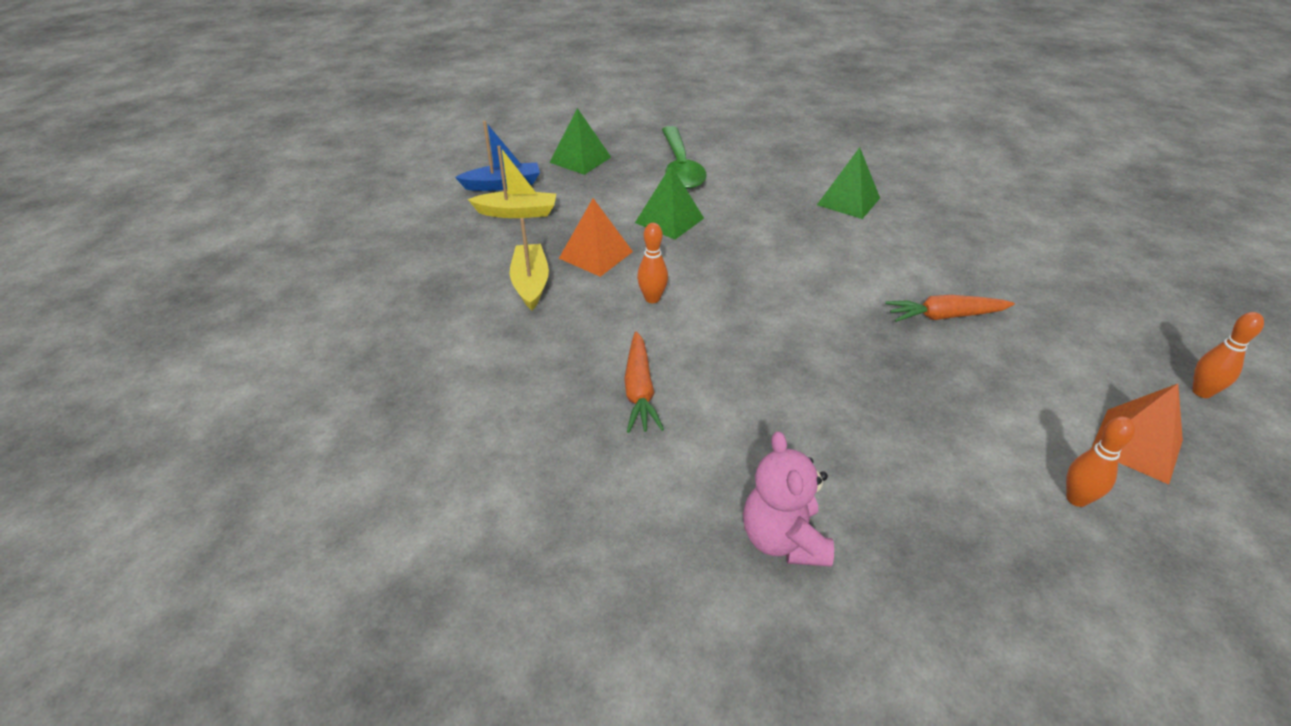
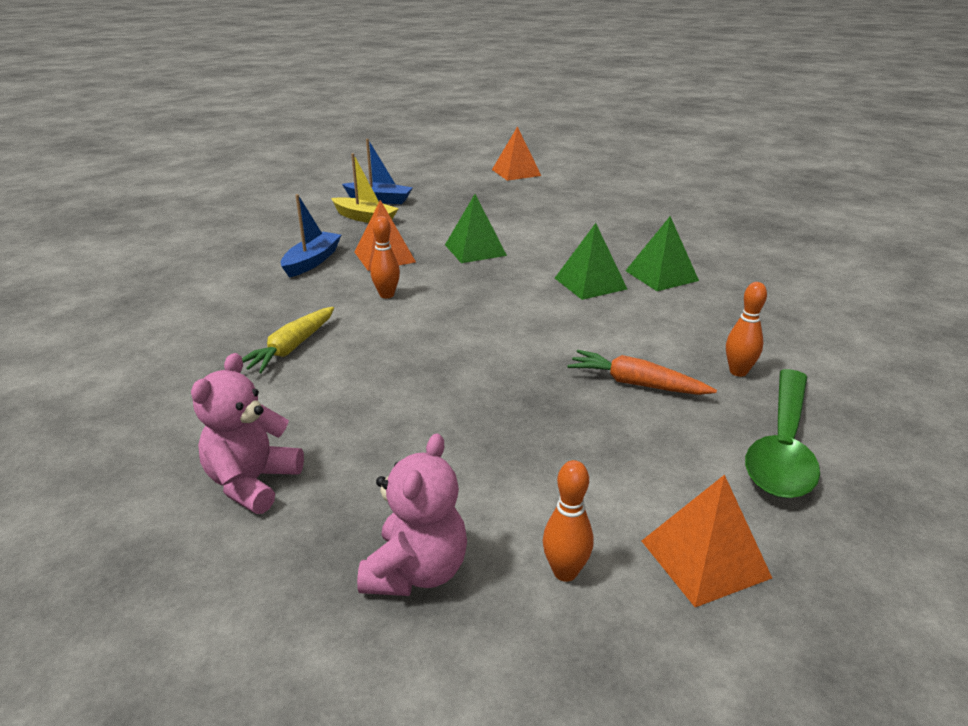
camera: 30 degrees right, 10 degrees down
yellow boat [510,218,549,310] -> blue boat [281,194,341,278]
green pyramid [549,108,611,175] -> green pyramid moved to [555,223,627,300]
orange carrot [624,331,664,433] -> yellow carrot [242,307,334,373]
green spoon [662,126,707,189] -> green spoon moved to [745,369,820,498]
orange bowling pin [1192,312,1264,398] -> orange bowling pin moved to [726,282,767,377]
none -> pink teddy bear [357,433,467,596]
none -> orange pyramid [492,126,541,181]

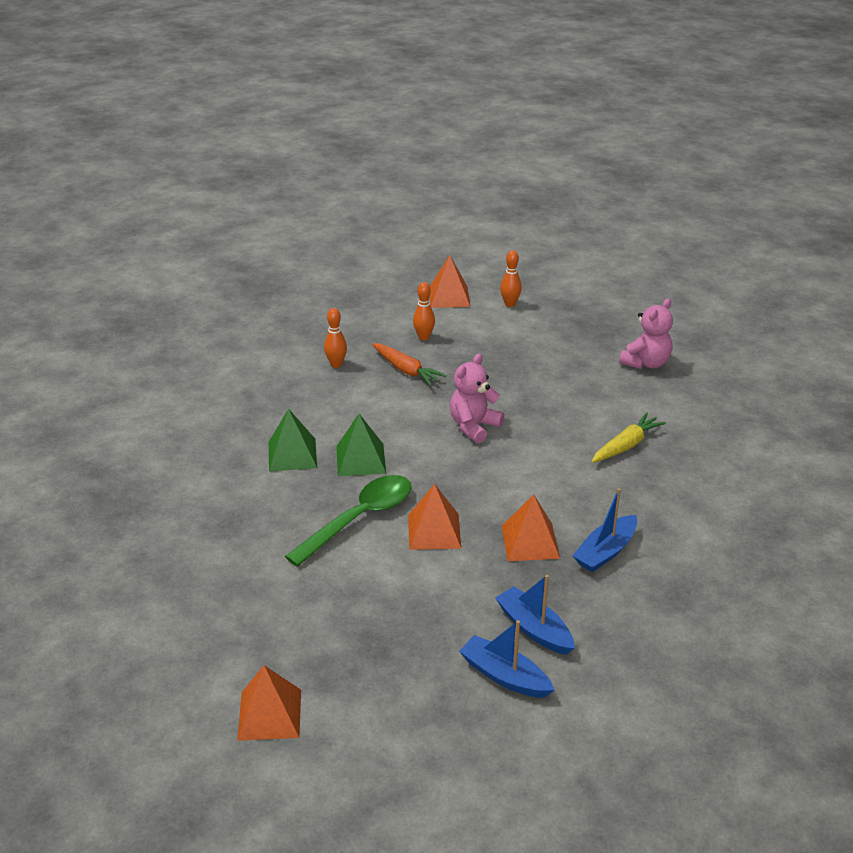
camera: 160 degrees left, 5 degrees up
yellow boat [331,153,399,223] -> blue boat [496,575,575,655]
pink teddy bear [357,433,467,596] -> pink teddy bear moved to [450,353,504,443]
orange bowling pin [370,216,400,299] -> orange bowling pin moved to [413,282,435,340]
green pyramid [445,194,507,263] -> orange pyramid [408,484,461,550]
green spoon [745,369,820,498] -> green spoon moved to [285,475,412,567]

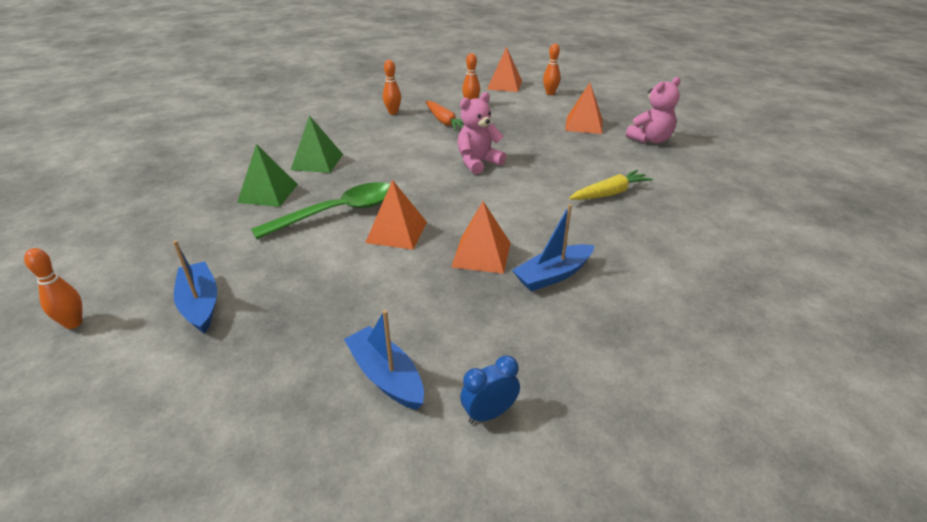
camera: 15 degrees right, 0 degrees up
orange pyramid [237,665,301,741] -> orange pyramid moved to [565,83,603,134]
green pyramid [336,414,386,476] -> green pyramid moved to [237,144,298,207]
blue boat [496,575,575,655] -> blue boat moved to [173,240,217,334]
none -> orange bowling pin [24,248,82,329]
none -> blue clock [460,355,520,424]

